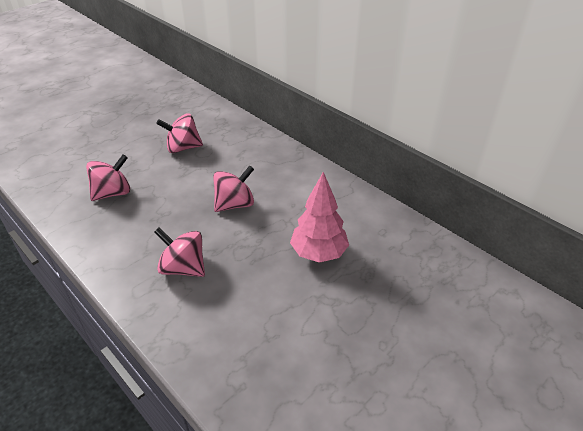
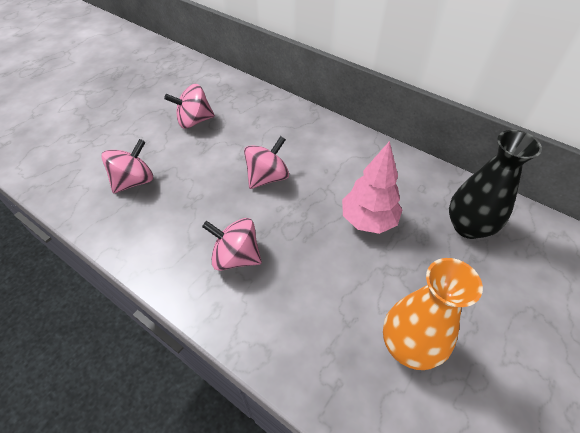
camera: 10 degrees left, 10 degrees up
none -> orange vase [383,258,483,370]
none -> black vase [449,130,542,239]

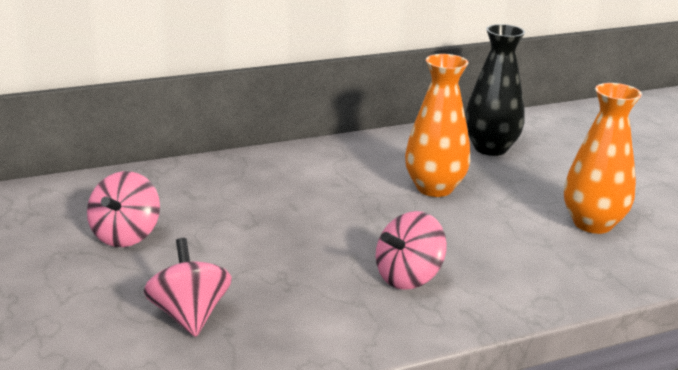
camera: 60 degrees left, 25 degrees down
pink spinning top [244,136,289,189] -> none
pink tree [342,141,402,234] -> orange vase [405,54,470,197]

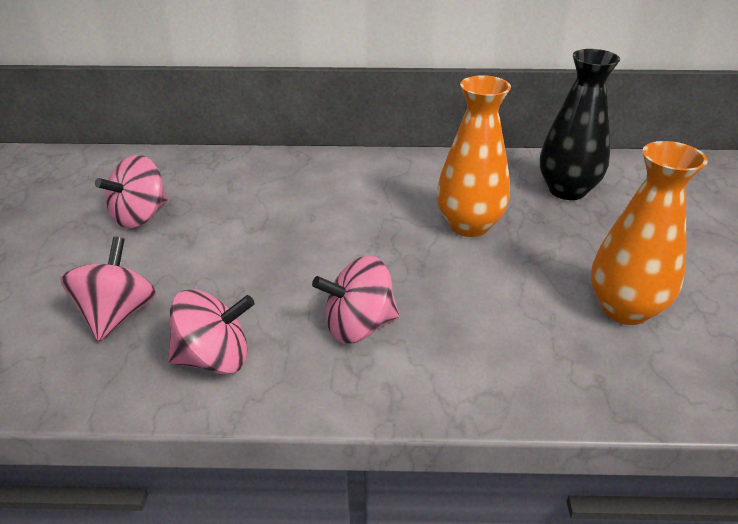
camera: 25 degrees right, 10 degrees up
none -> pink spinning top [168,289,255,374]

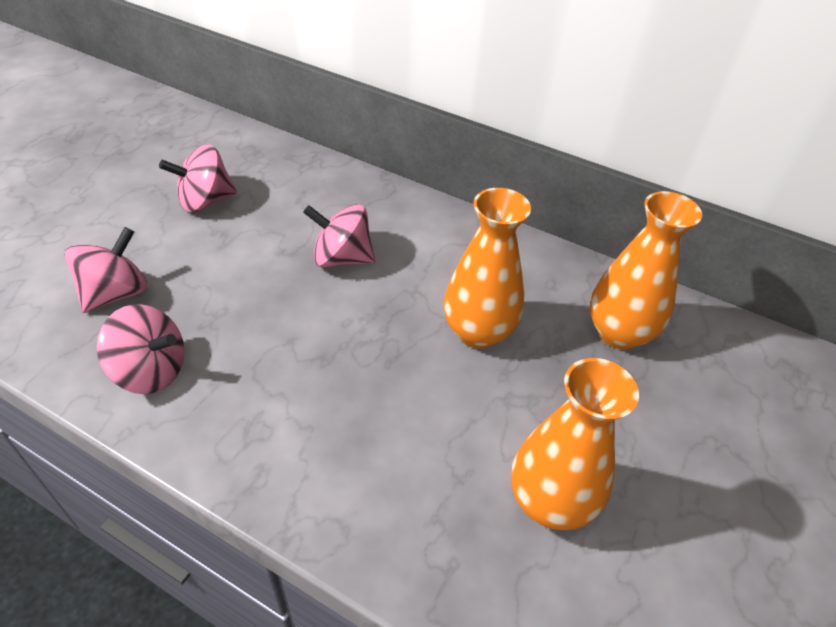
camera: 25 degrees right, 10 degrees up
pink spinning top [312,256,399,344] -> pink spinning top moved to [303,204,375,267]
black vase [540,49,620,200] -> orange vase [590,191,702,350]

